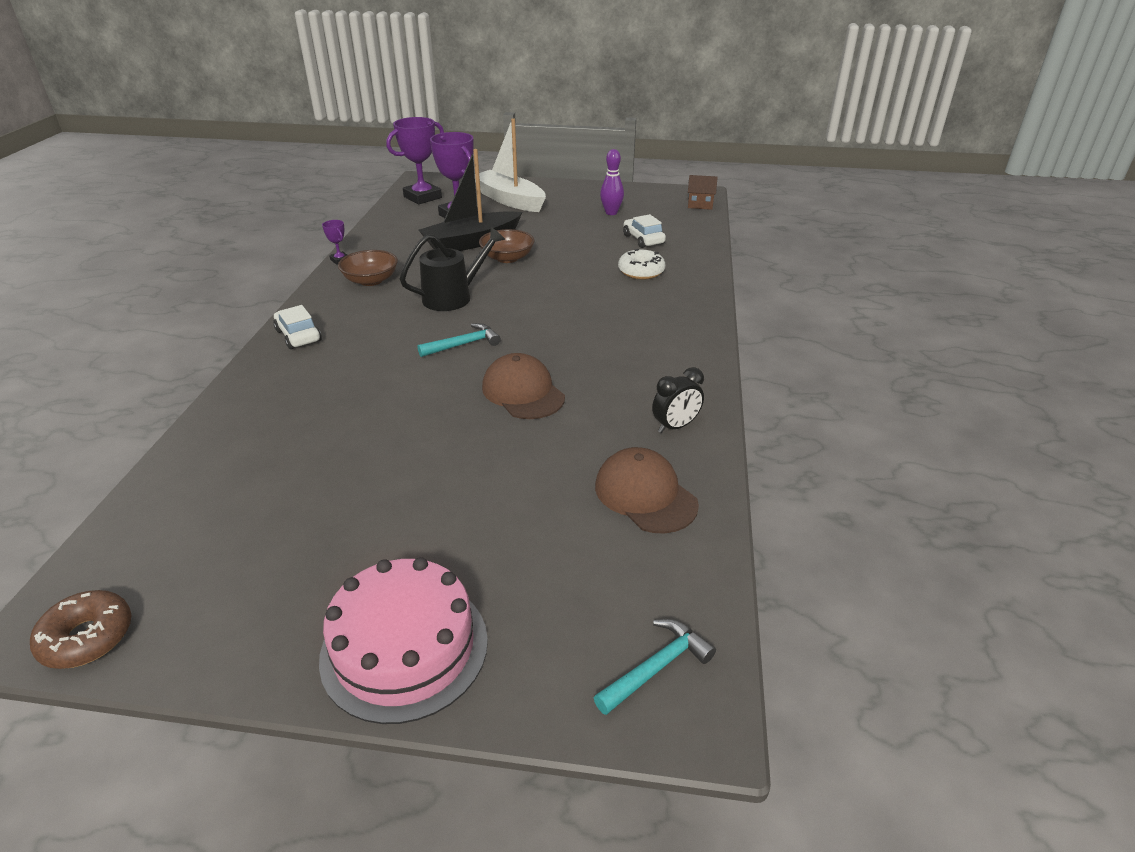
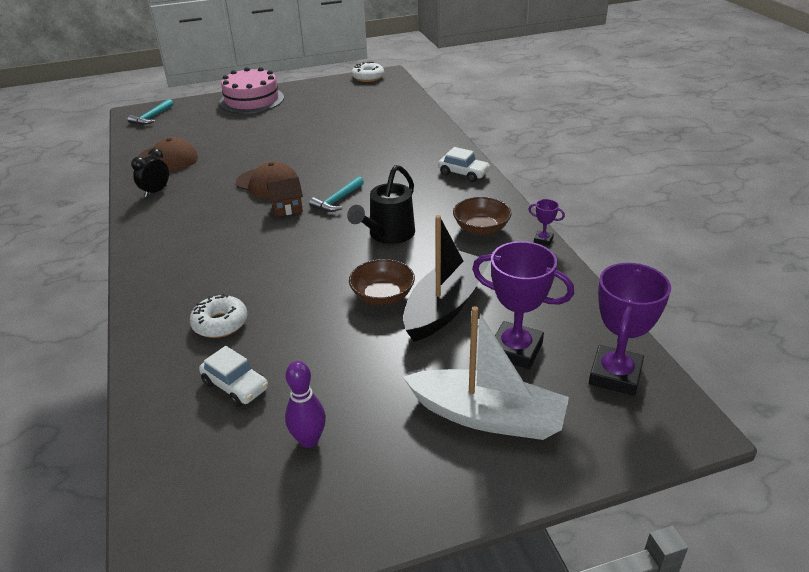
camera: 155 degrees right, 0 degrees up
brown donut [30,590,132,669] -> white donut [352,62,384,82]
brown house [688,175,718,210] -> brown house moved to [267,177,303,217]

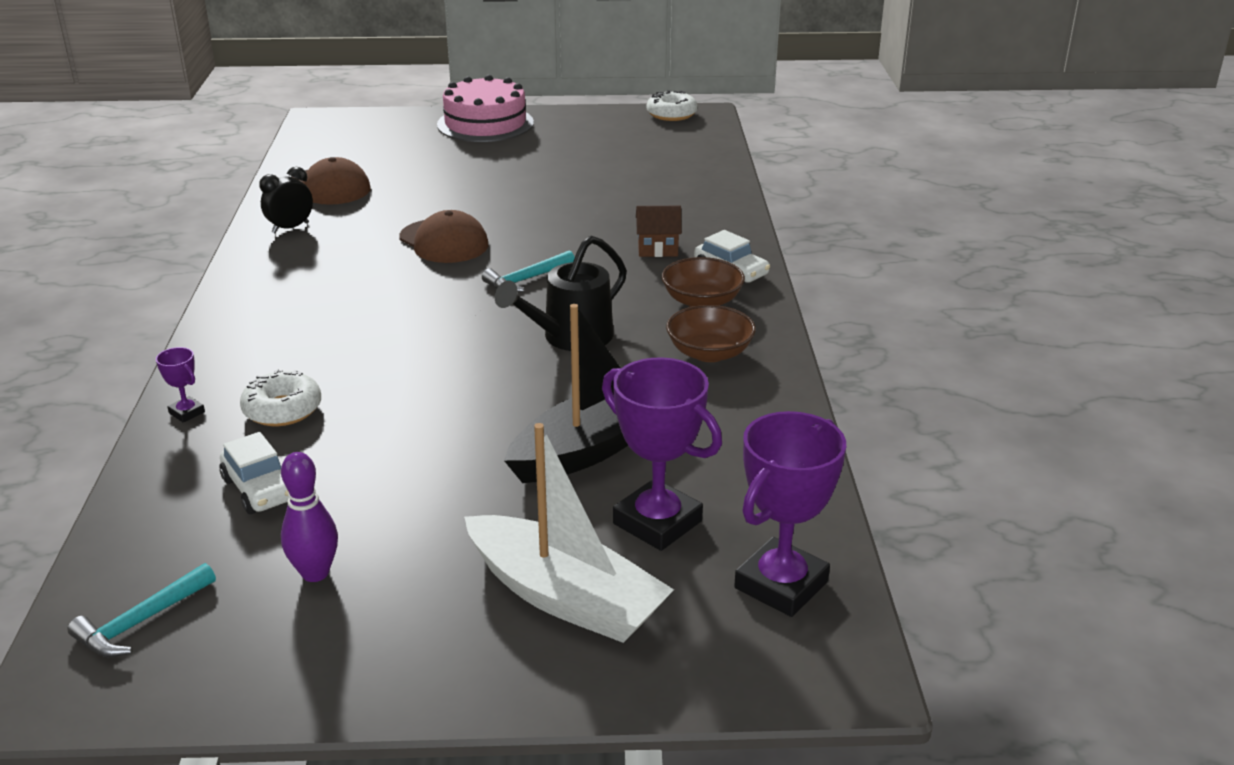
camera: 15 degrees right, 5 degrees down
turquoise hammer [127,99,173,125] -> turquoise hammer moved to [67,563,216,657]
brown house [267,177,303,217] -> brown house moved to [636,206,682,257]
brown bowl [349,259,415,305] -> brown bowl moved to [662,257,745,307]
purple trophy [528,199,565,246] -> purple trophy moved to [156,347,205,423]

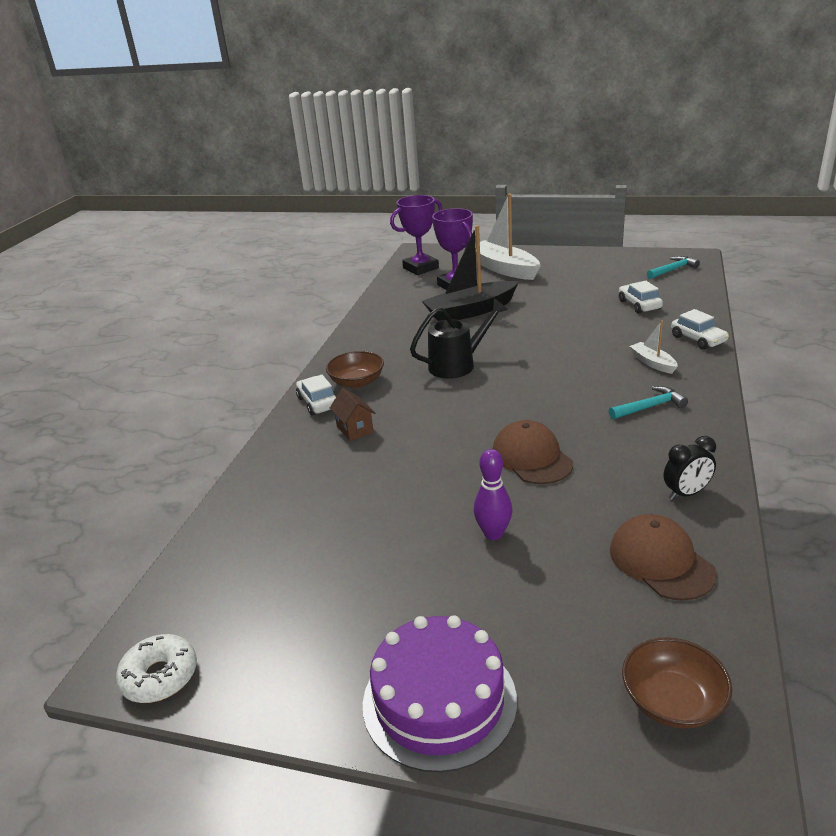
camera: 160 degrees left, 0 degrees up
purple trophy [156,347,205,423] -> white car [671,309,729,350]
white donut [240,369,321,426] -> none
purple bowling pin [281,452,338,582] -> purple bowling pin moved to [474,449,512,540]
pink cake [437,75,534,142] -> purple cake [363,615,517,773]
turquoise hammer [482,251,575,292] -> turquoise hammer moved to [609,386,688,419]
brown house [636,206,682,257] -> brown house turned 45 degrees clockwise [330,388,375,441]
brown bowl [666,305,756,362] -> brown bowl moved to [622,637,732,729]
none -> white boat [630,320,678,374]

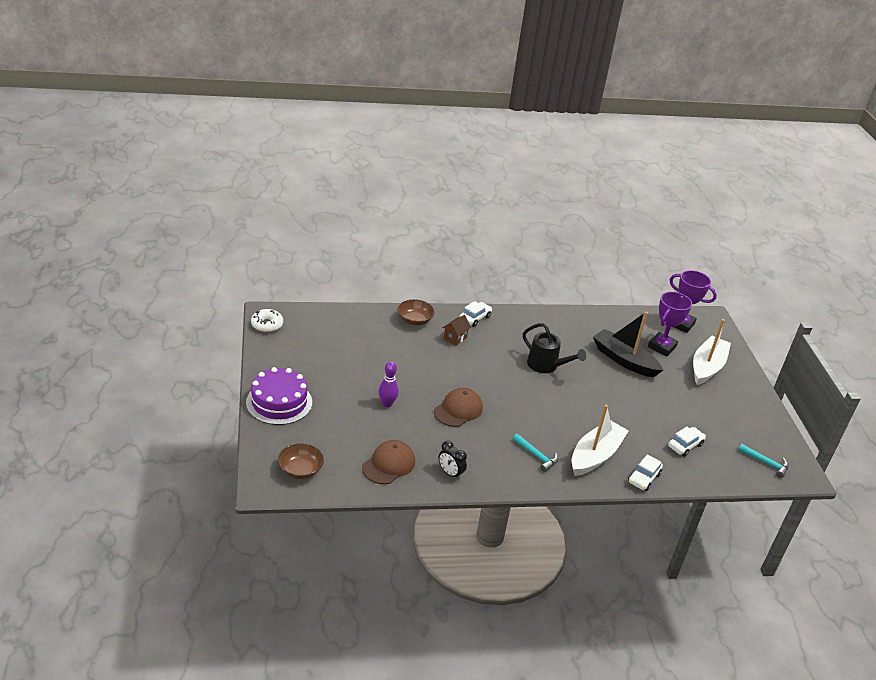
camera: 60 degrees right, 5 degrees up
brown bowl [326,351,384,388] -> brown bowl moved to [397,299,435,325]
white boat [630,320,678,374] -> white boat [572,405,629,476], size x2.05

